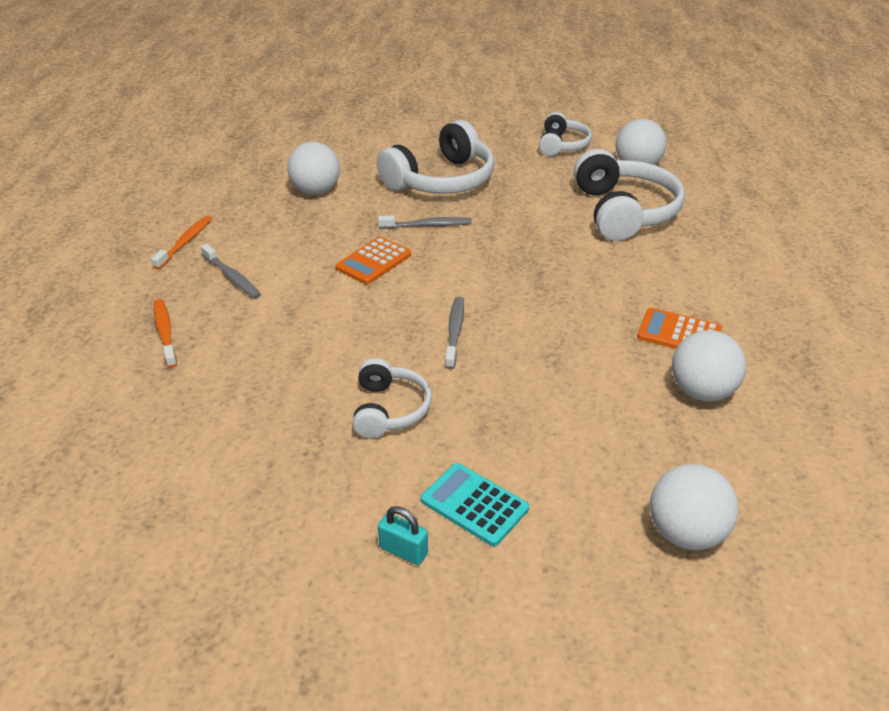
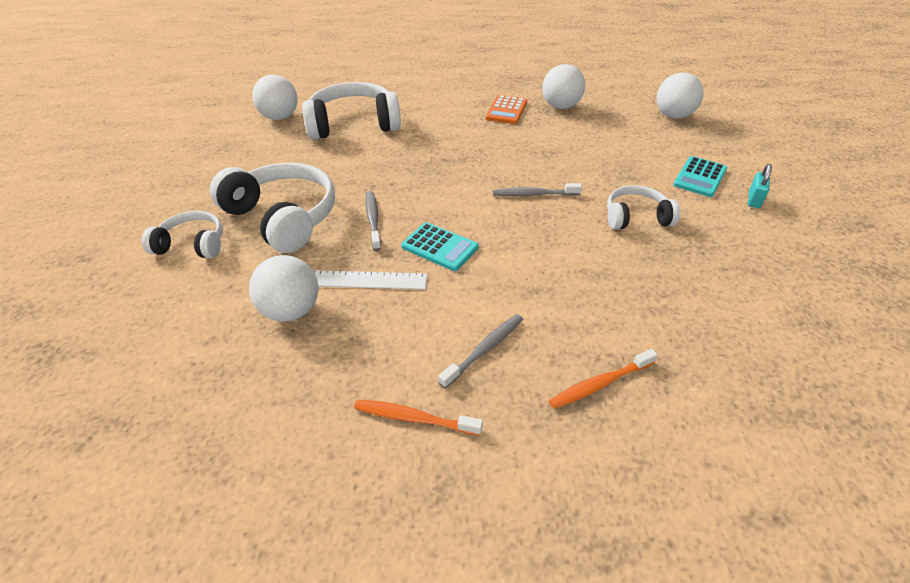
camera: 95 degrees left, 5 degrees up
orange calculator [335,237,411,284] -> turquoise calculator [401,222,479,271]
white headphones [539,112,592,156] -> white headphones moved to [142,211,223,258]
none -> white ruler [313,270,428,290]

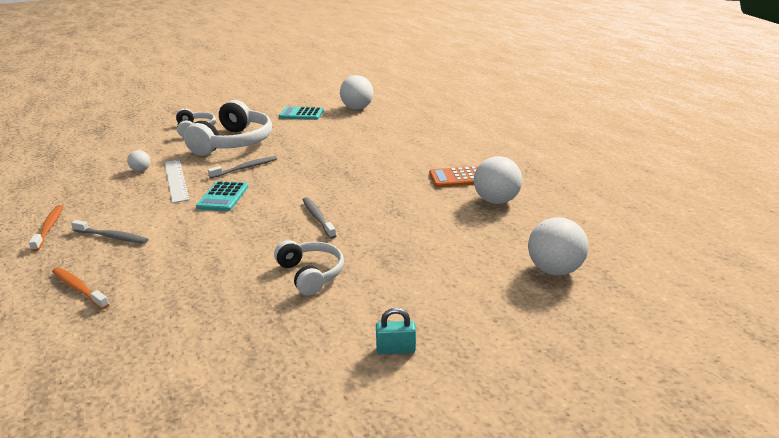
camera: 65 degrees right, 15 degrees down
white ball [249,255,319,322] -> white ball [127,150,150,172], size x0.51
white headphones [302,82,401,140] -> none
turquoise calculator [673,156,727,197] -> turquoise calculator moved to [279,107,324,120]

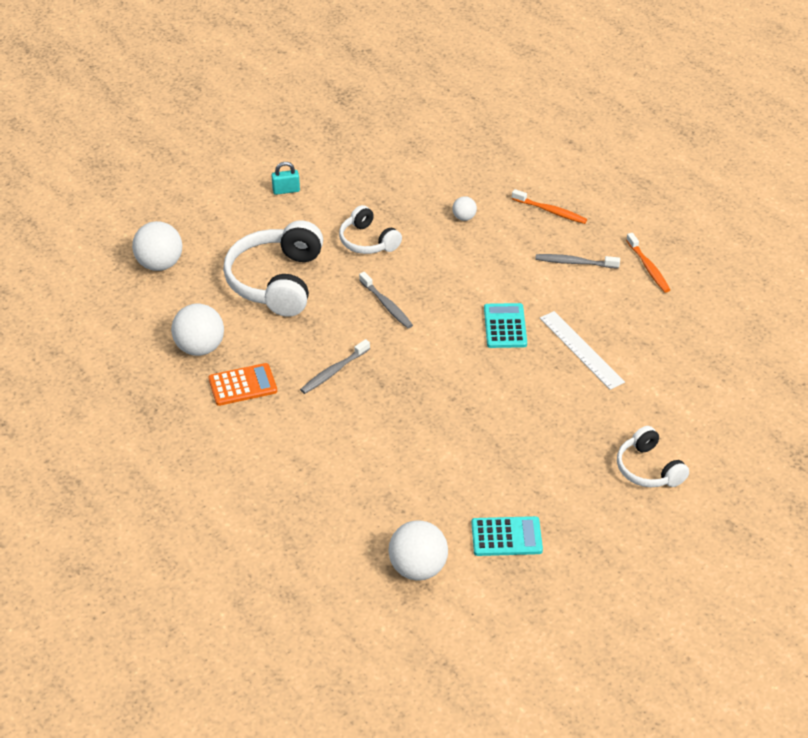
camera: 170 degrees right, 15 degrees up
white ball [127,150,150,172] -> white ball moved to [452,196,477,221]
white headphones [184,100,272,156] -> white headphones moved to [223,220,323,317]
grey toothbrush [208,156,277,178] -> grey toothbrush moved to [300,339,370,394]

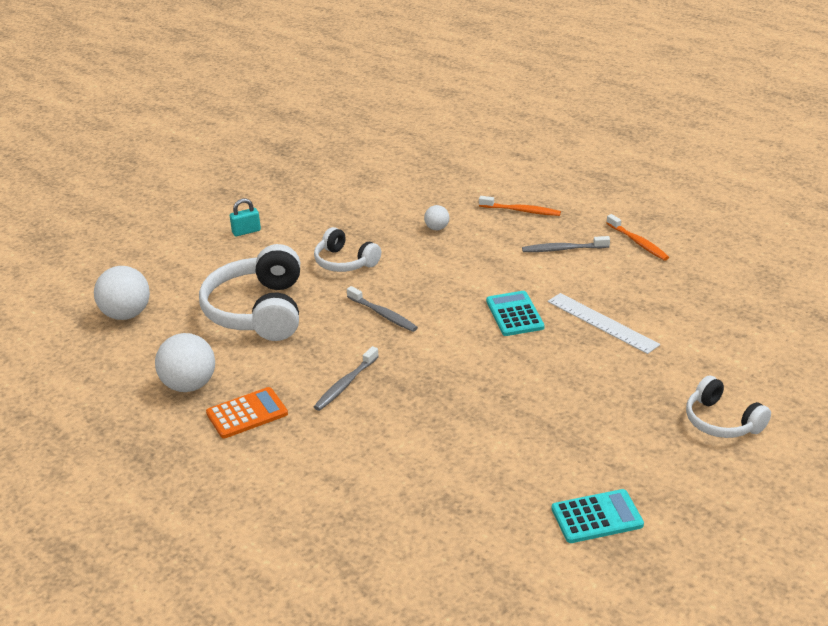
camera: 10 degrees left, 10 degrees down
white ball [388,520,448,581] -> none

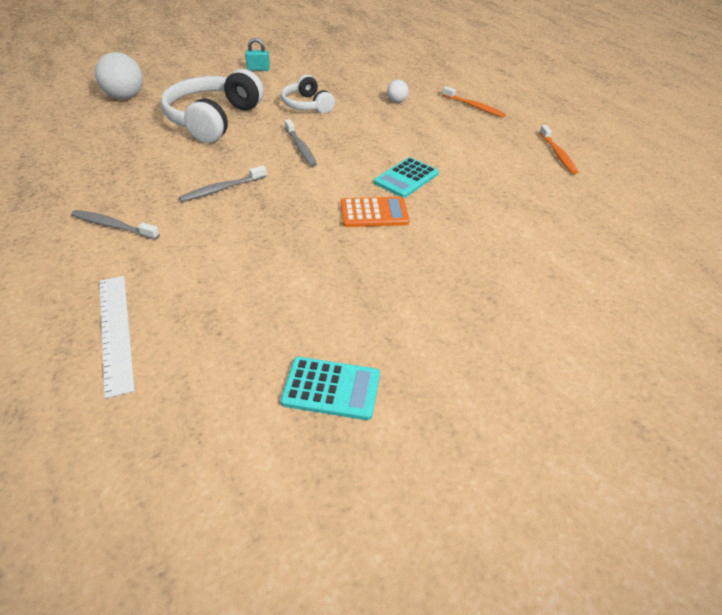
camera: 20 degrees right, 10 degrees up
white ball [155,333,215,392] -> none
orange calculator [206,387,288,439] -> orange calculator moved to [341,197,409,227]
turquoise calculator [486,291,544,336] -> turquoise calculator turned 150 degrees counterclockwise [374,157,439,198]
grey toothbrush [522,236,610,252] -> grey toothbrush moved to [71,210,160,240]
white ruler [547,293,660,354] -> white ruler moved to [100,276,135,399]
white headphones [686,375,771,438] -> none

